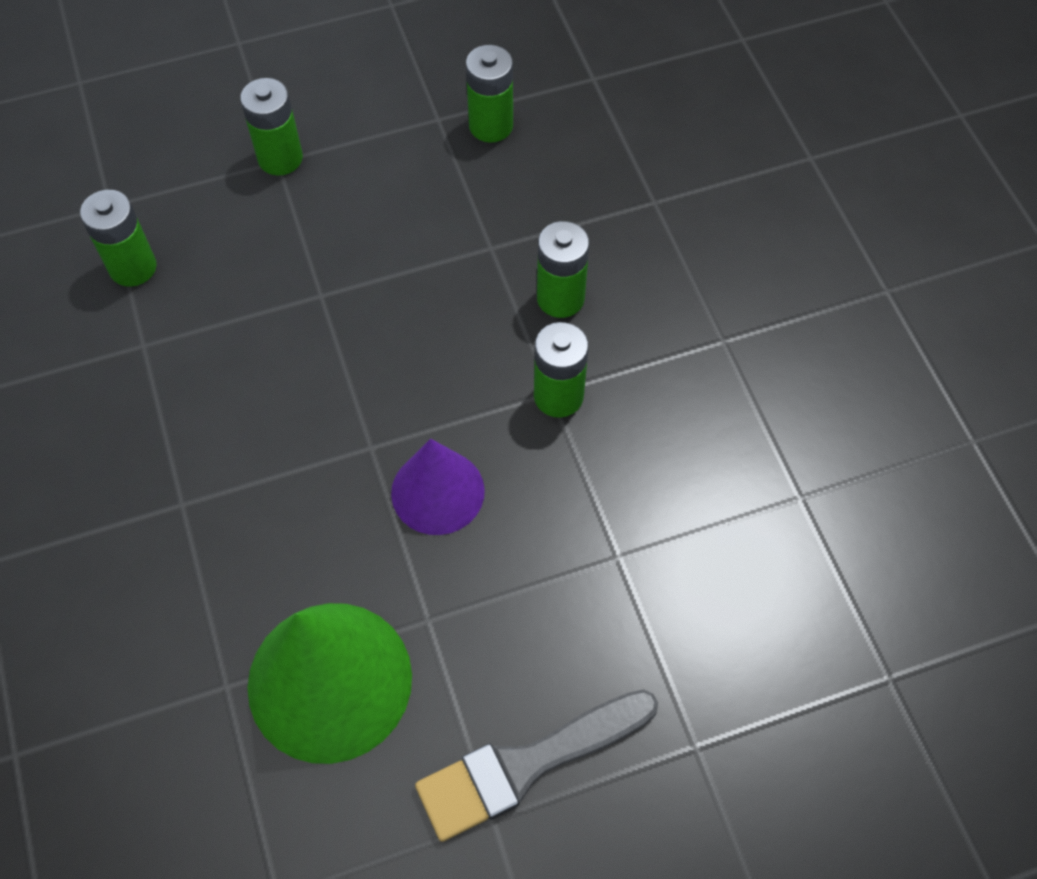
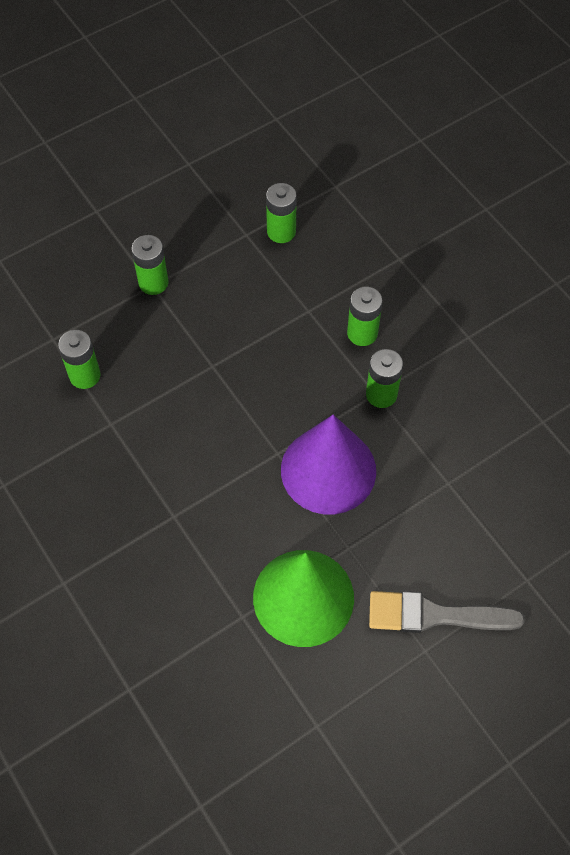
camera: 15 degrees left, 0 degrees up
purple cone [391,439,485,535] -> purple cone [281,415,376,514], size x1.63
grey brush [415,689,658,842] -> grey brush turned 45 degrees clockwise [369,591,525,633]

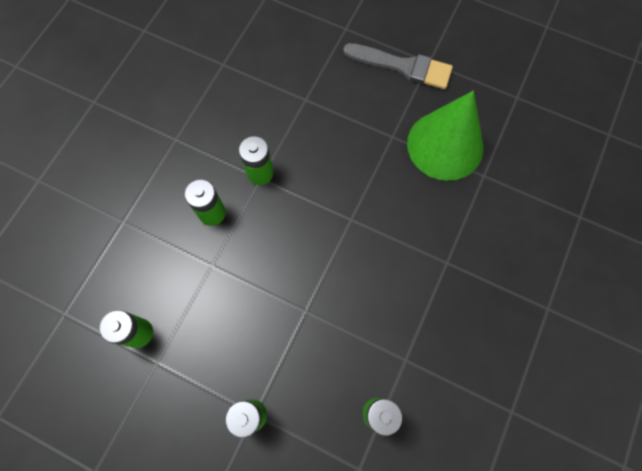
camera: 120 degrees left, 10 degrees up
purple cone [281,415,376,514] -> none
grey brush [369,591,525,633] -> grey brush turned 45 degrees counterclockwise [343,43,453,89]

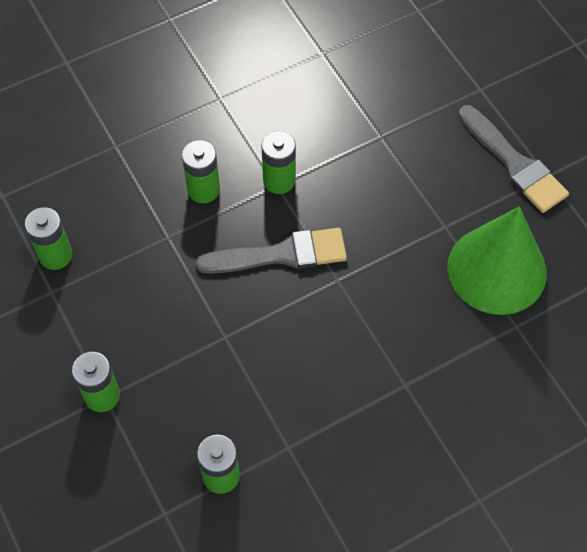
camera: 35 degrees right, 10 degrees down
none -> grey brush [196,228,347,274]

